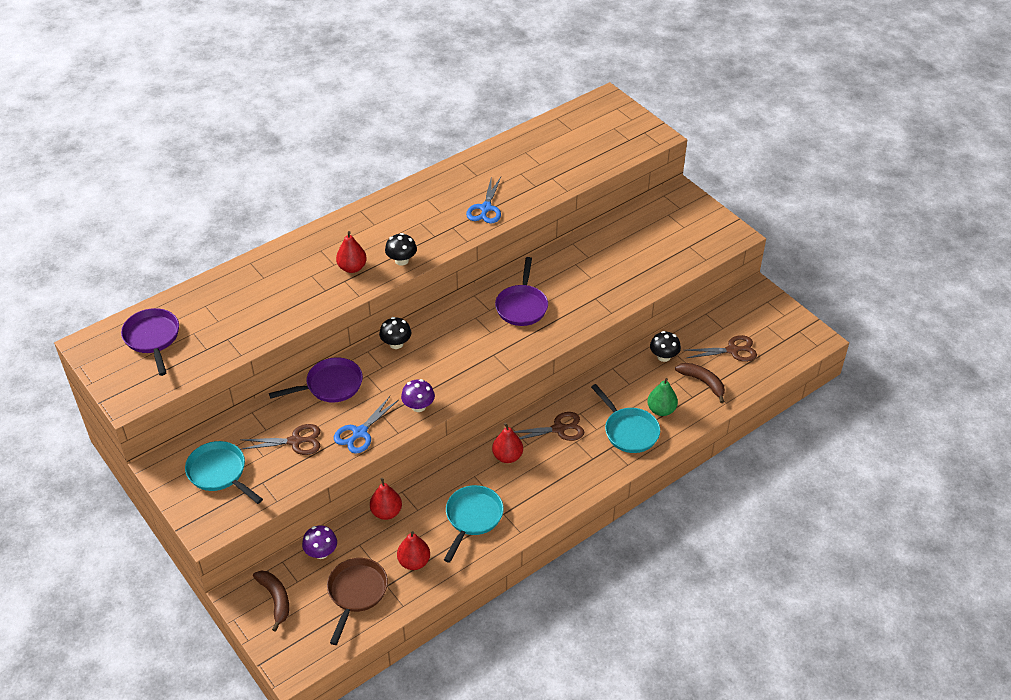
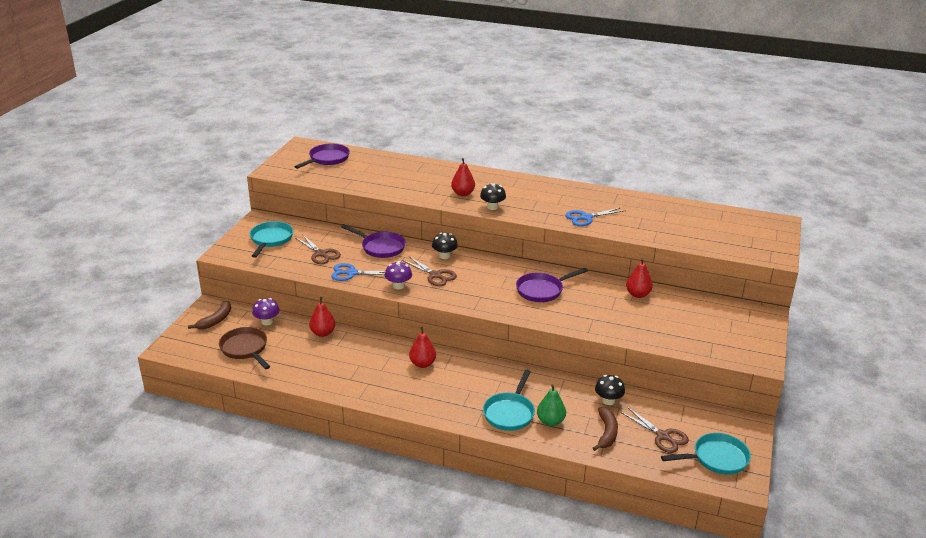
camera: 55 degrees right, 15 degrees down
brown pan [327,558,388,645] -> brown pan turned 105 degrees counterclockwise [219,327,270,369]
red pear [397,531,430,570] -> red pear moved to [626,258,653,298]
turquoise pan [444,485,504,563] -> turquoise pan moved to [661,433,751,475]
brown scissors [514,412,584,441] -> brown scissors moved to [402,257,457,286]

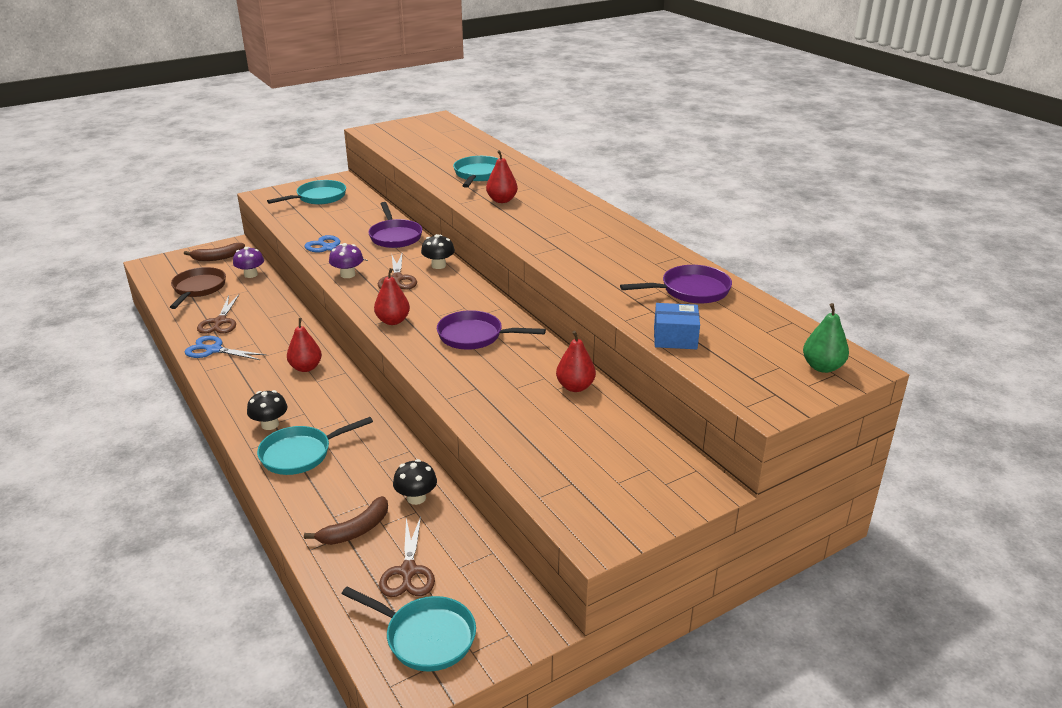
camera: 40 degrees right, 0 degrees up
purple pan [294,143,350,169] -> purple pan moved to [620,265,732,304]
brown scissors [295,235,341,264] -> brown scissors moved to [197,295,239,334]
red pear [309,297,335,337] -> red pear moved to [374,268,410,325]
black mushroom [480,183,506,210] -> black mushroom moved to [247,390,287,430]
green pear [537,384,566,426] -> green pear moved to [803,303,849,373]
blue scissors [565,207,626,226] -> blue scissors moved to [185,336,266,360]
none -> turquoise pan [453,156,499,188]
none -> blue box [654,303,700,349]

